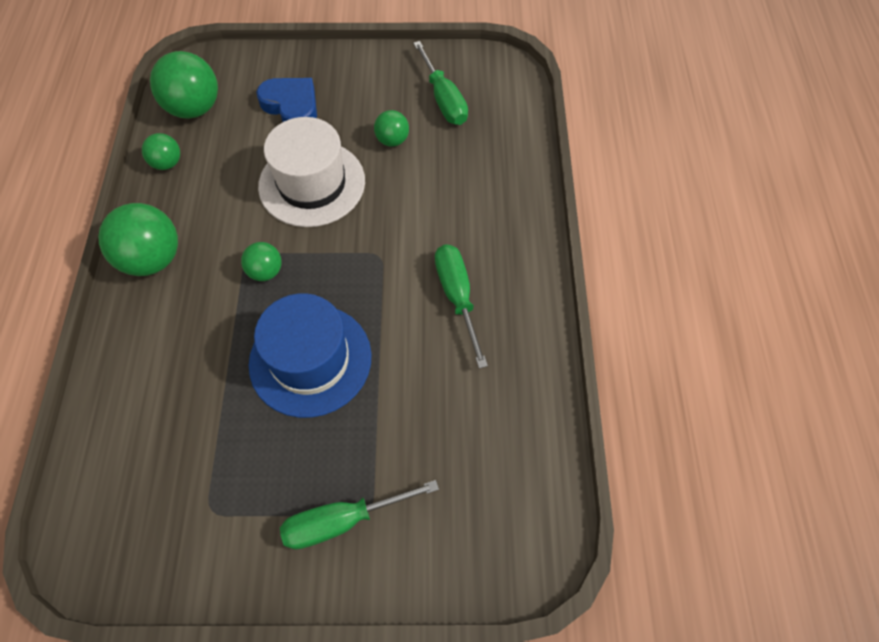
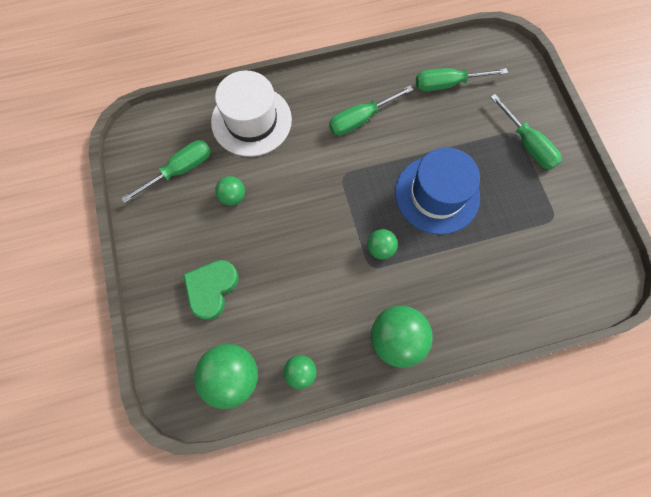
camera: 105 degrees left, 10 degrees up
blue heart [256,78,317,122] -> green heart [183,260,239,320]
white hat [258,117,365,227] -> white hat moved to [211,70,292,157]
none -> green screwdriver [416,68,508,91]

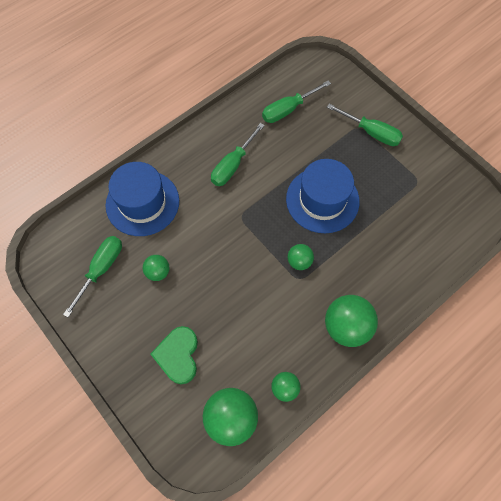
camera: 25 degrees left, 5 degrees down
white hat [211,70,292,157] -> blue hat [106,162,179,236]

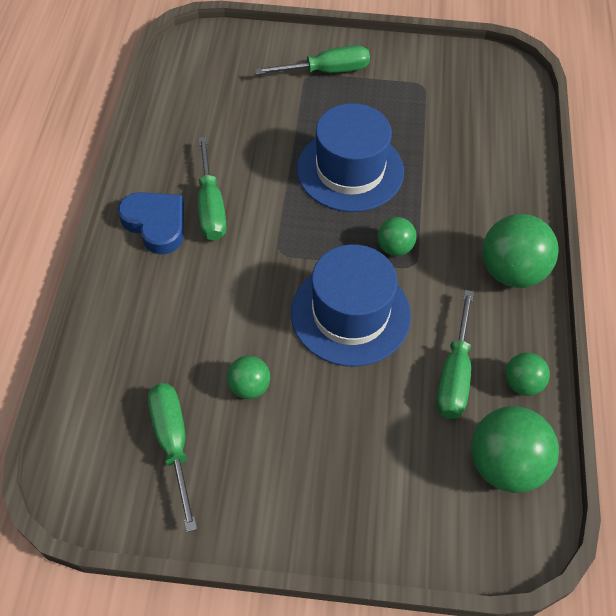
camera: 45 degrees left, 10 degrees down
blue hat [106,162,179,236] -> blue hat moved to [291,244,411,367]
green heart [151,326,198,384] -> none
green screwdriver [262,81,331,123] -> green screwdriver moved to [436,290,474,419]
none -> blue heart [118,192,184,254]

